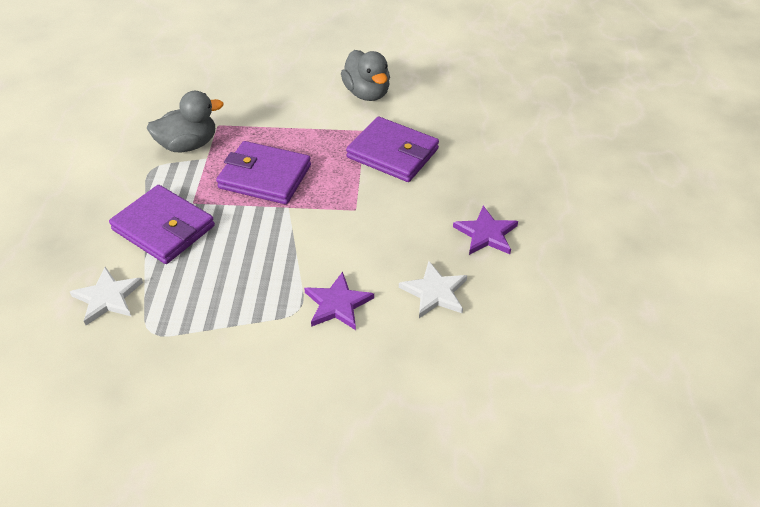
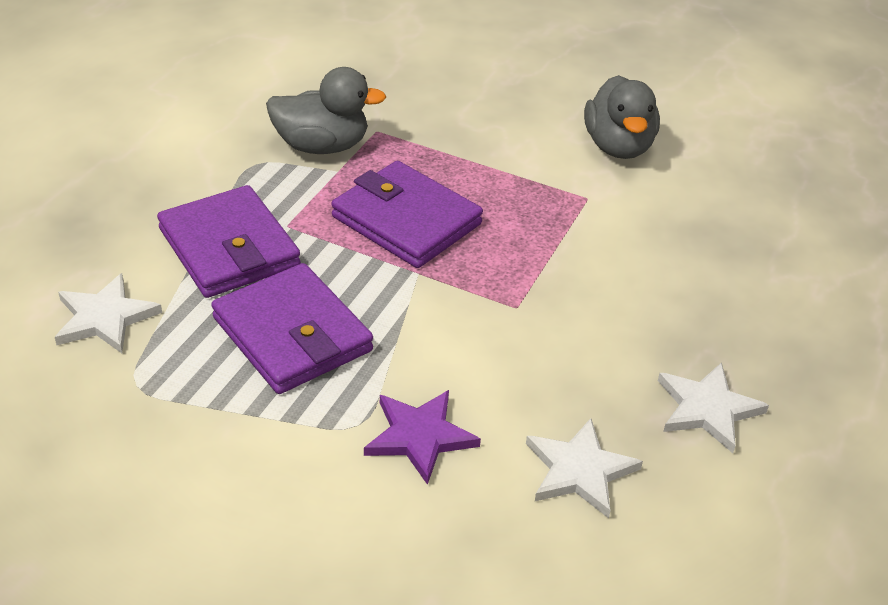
camera: 20 degrees right, 5 degrees down
purple wallet [346,117,439,182] -> purple wallet moved to [211,263,373,394]
purple star [453,206,518,255] -> white star [658,362,769,453]

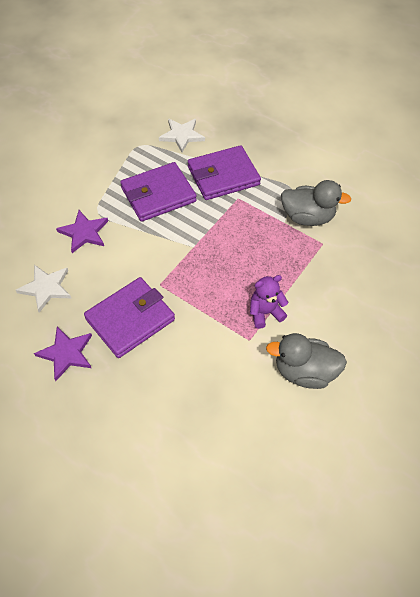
camera: 100 degrees right, 15 degrees up
grey duck [266,67,386,154] -> grey duck turned 90 degrees counterclockwise [281,180,352,226]
purple wallet [332,161,483,268] -> purple wallet moved to [84,277,175,358]
white star [658,362,769,453] -> purple star [34,326,92,381]
none -> purple teddy bear [250,275,288,329]

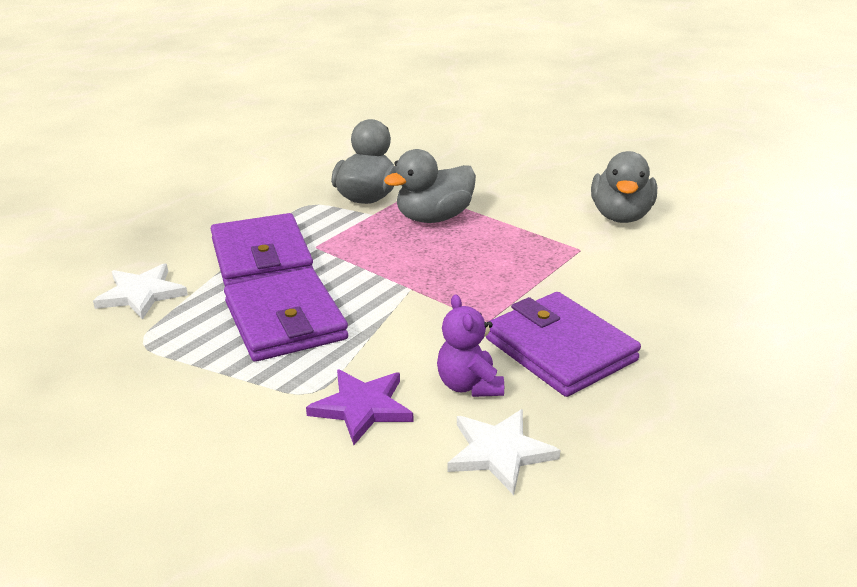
camera: 85 degrees left, 25 degrees down
purple star [34,326,92,381] -> none
purple teddy bear [250,275,288,329] -> purple teddy bear moved to [437,294,504,397]
none -> grey duck [384,149,476,223]

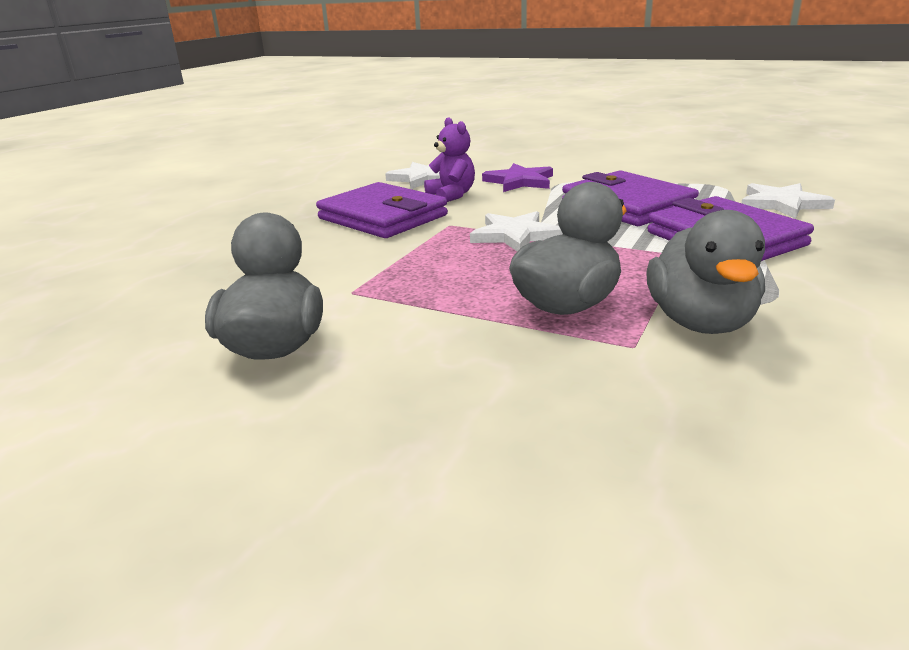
camera: 170 degrees right, 5 degrees down
none -> white star [470,211,563,252]

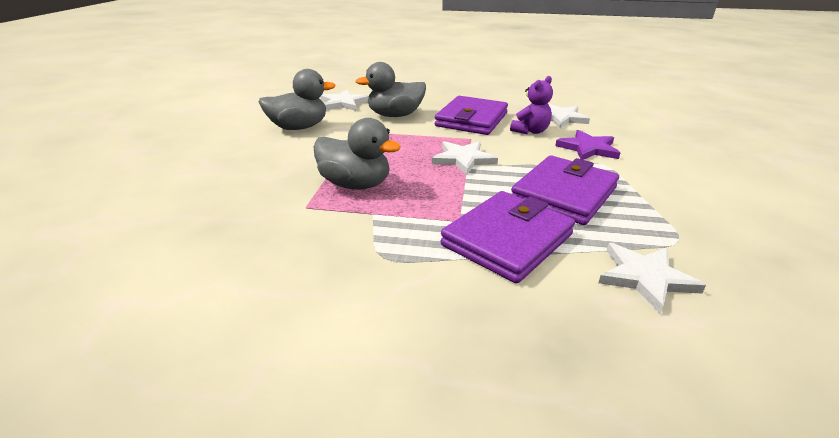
camera: 70 degrees right, 5 degrees up
grey duck [646,210,765,334] -> grey duck moved to [355,62,426,117]
none -> white star [320,90,369,111]

